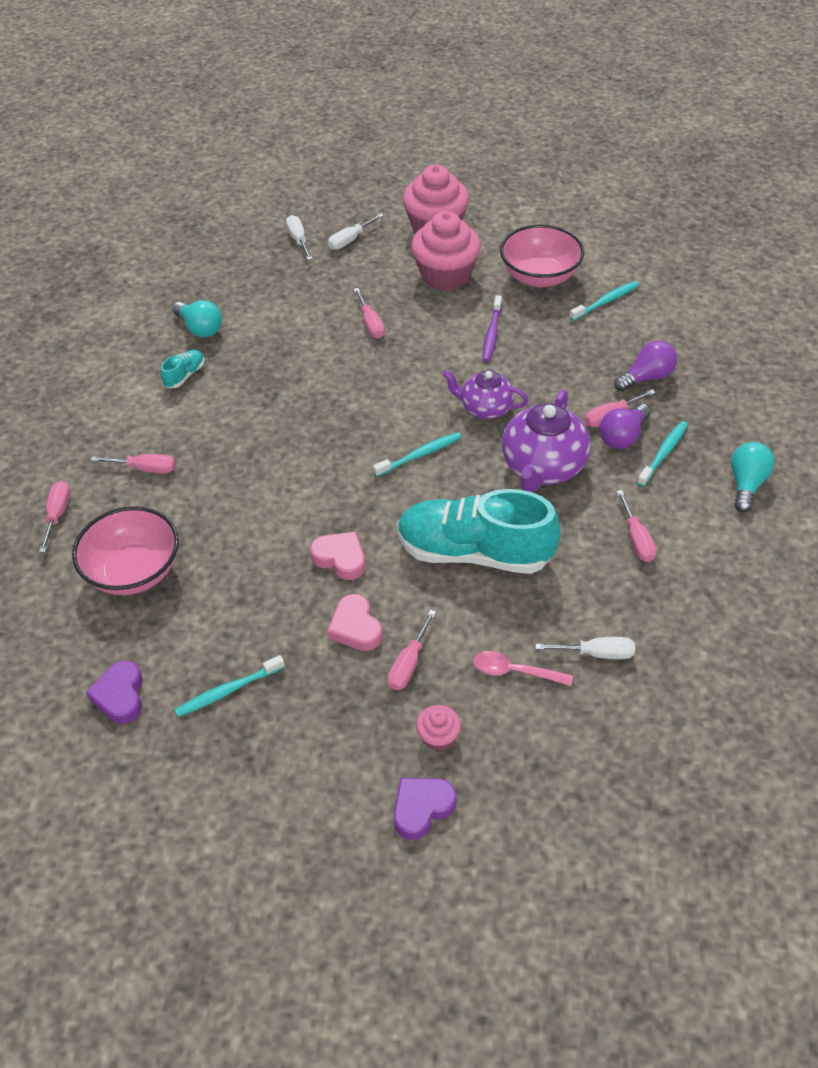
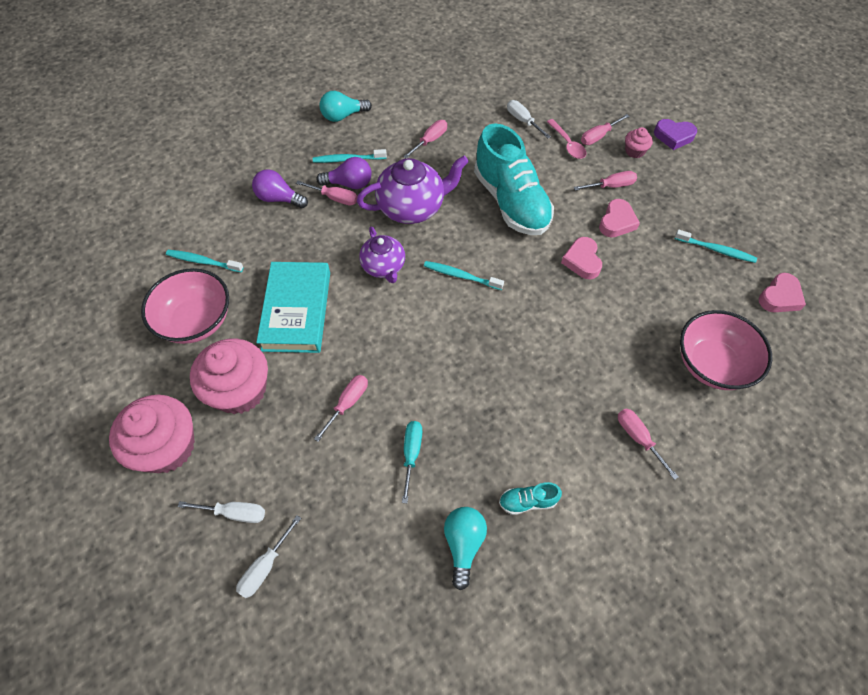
camera: 130 degrees left, 10 degrees up
pink screwdriver [39,481,70,553] -> pink screwdriver moved to [581,114,629,145]
purple heart [86,660,143,724] -> pink heart [758,273,806,312]
purple toothbrush [482,295,502,362] -> turquoise book [256,262,330,353]
none -> turquoise screwdriver [402,421,422,503]

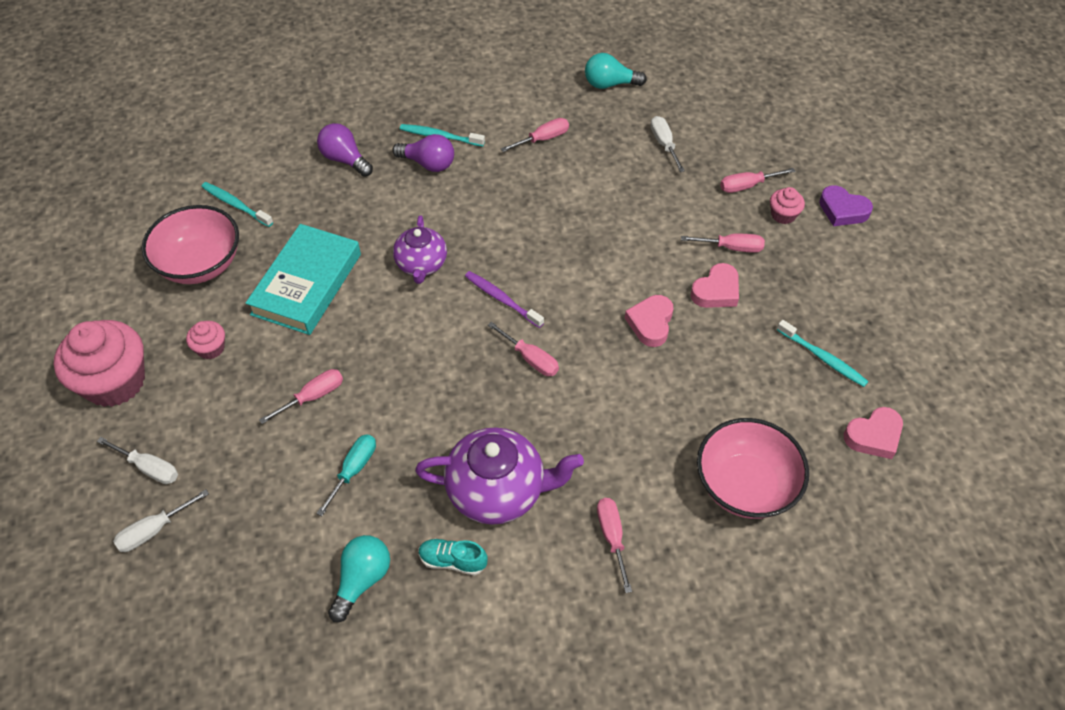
camera: 20 degrees right, 5 degrees down
pink cupcake [190,338,268,414] -> pink cupcake [186,321,225,359], size x0.46
pink screwdriver [296,181,358,205] -> pink screwdriver moved to [488,322,559,376]
turquoise light bulb [319,91,372,122] -> turquoise light bulb moved to [585,53,647,89]
purple teapot [357,156,469,224] -> purple teapot moved to [415,427,584,525]
turquoise toothbrush [424,261,504,290] -> purple toothbrush [465,271,544,328]
turquoise shoe [474,123,554,235] -> none
pink spoon [547,119,587,159] -> none

